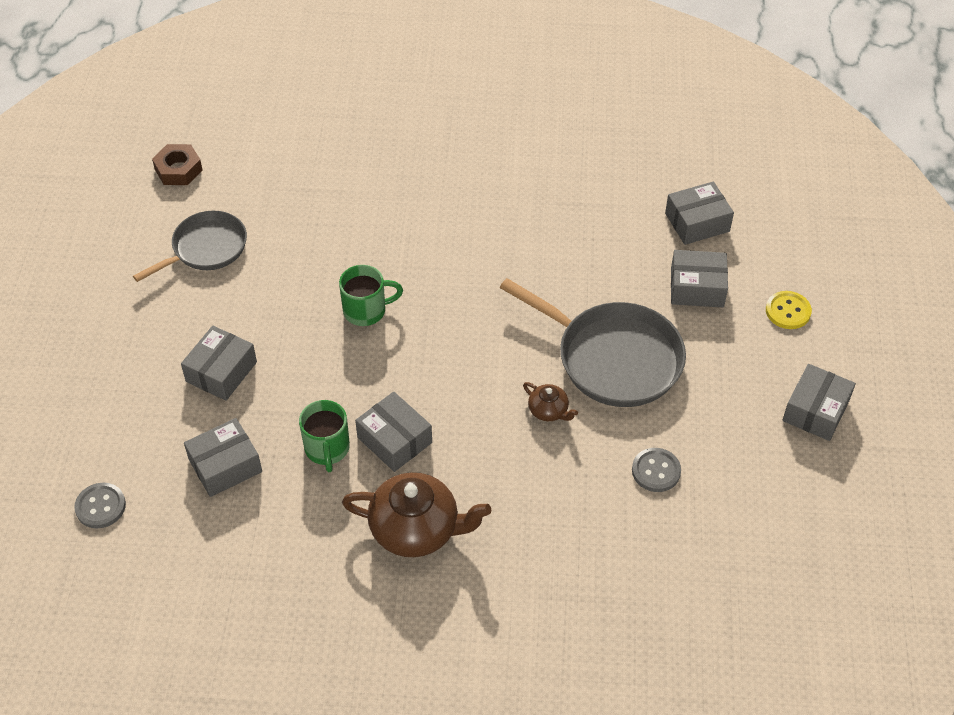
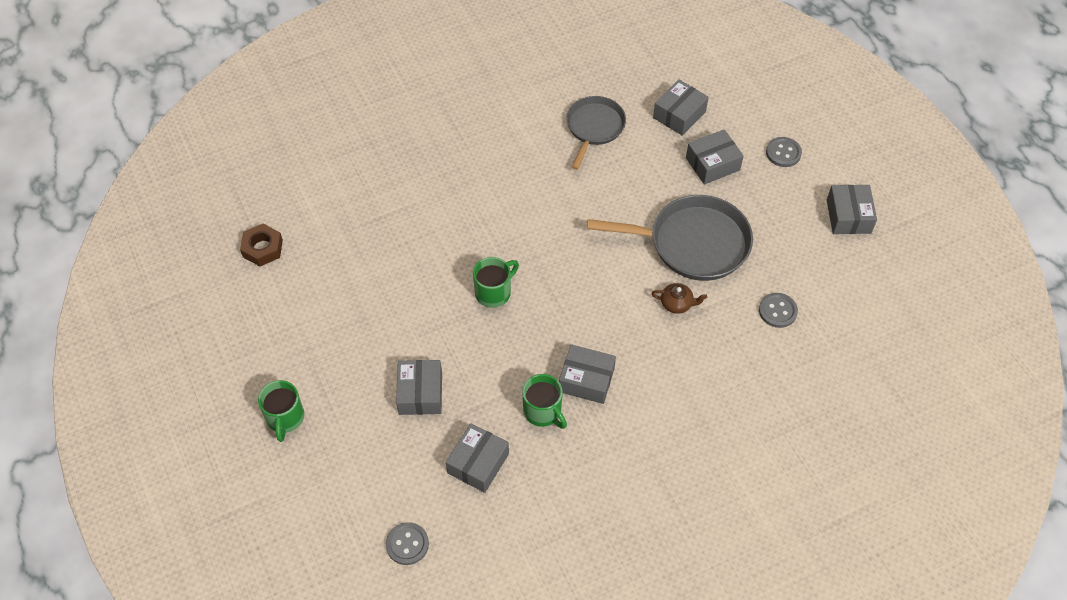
camera: 30 degrees left, 5 degrees up
grey pan [133,211,247,282] -> grey pan moved to [566,96,626,170]
brown teapot [342,472,491,557] -> none
yellow button [766,291,812,329] -> grey button [766,137,802,167]
none -> green mug [258,380,304,442]

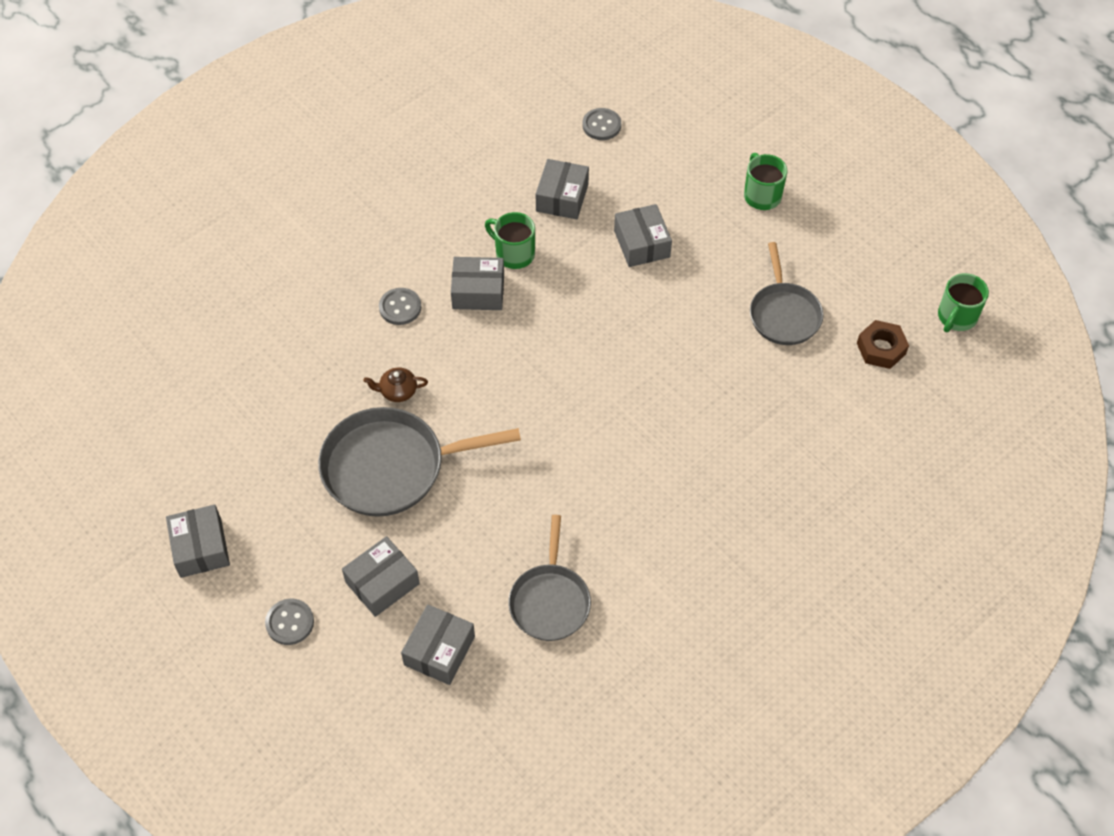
camera: 165 degrees right, 0 degrees up
green mug [473,257,519,308] -> green mug moved to [938,273,989,332]
grey button [759,293,798,328] -> grey button moved to [379,288,421,325]
none -> grey pan [750,242,823,345]

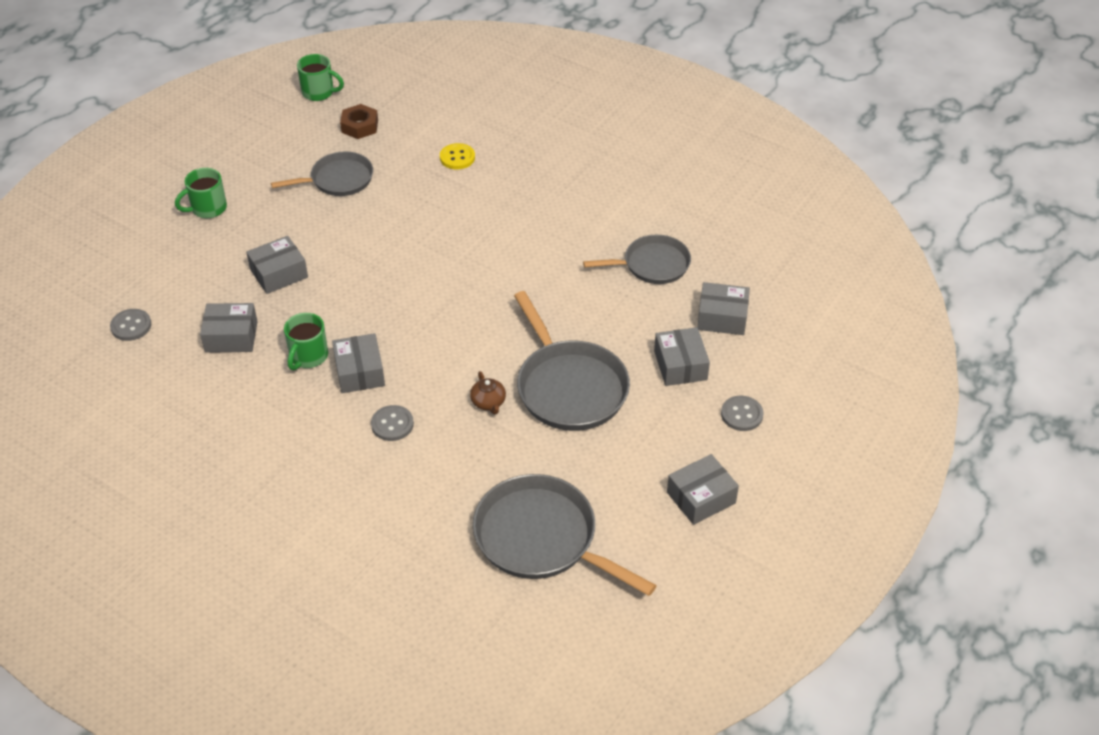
camera: 105 degrees left, 10 degrees down
grey box [342,536,420,617] -> grey box turned 45 degrees clockwise [654,327,710,386]
none -> yellow button [440,143,475,169]
none -> grey pan [473,474,657,596]

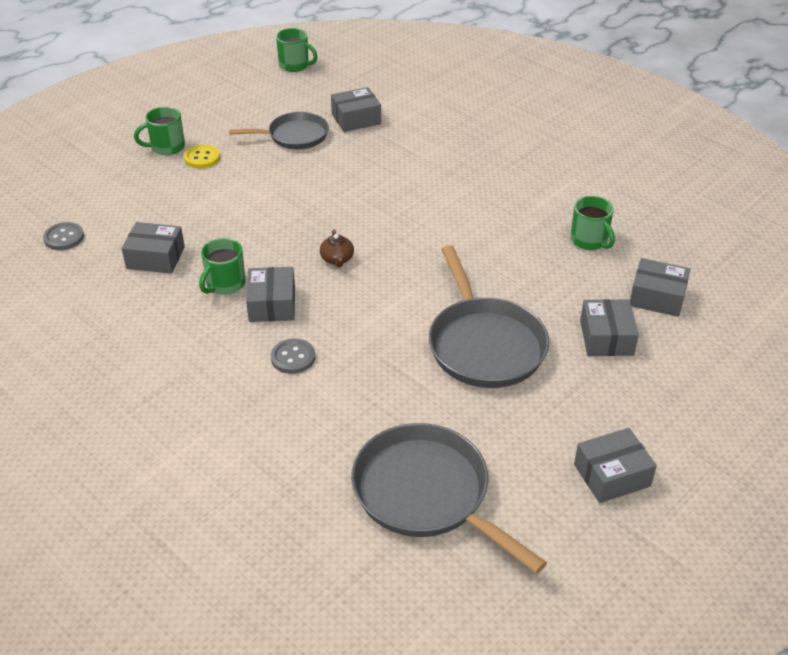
camera: 10 degrees right, 5 degrees down
grey box [246,236,308,294] -> grey box moved to [331,87,381,132]
brown nut [340,104,378,139] -> none
yellow button [440,143,475,169] -> yellow button moved to [184,145,220,168]
brown teapot [470,371,506,414] -> brown teapot moved to [320,230,354,267]
grey pan [583,235,691,284] -> green mug [570,196,615,250]
grey button [721,396,764,431] -> none

